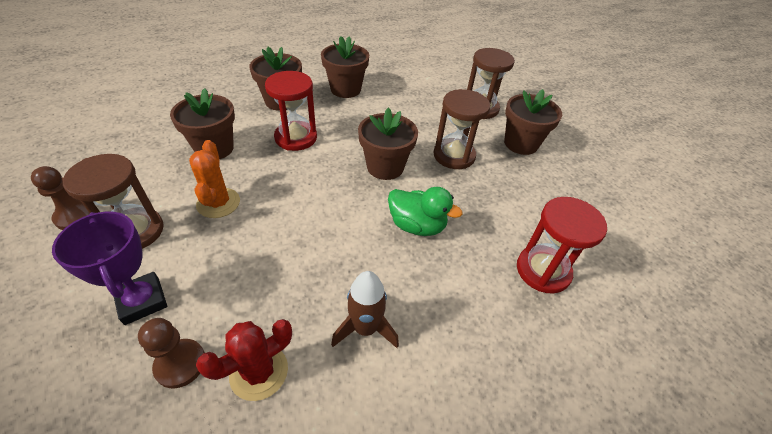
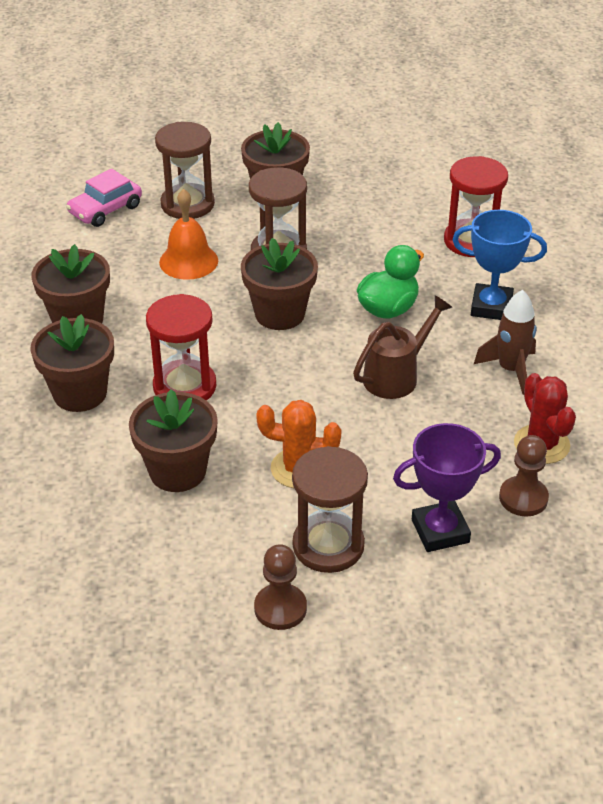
camera: 70 degrees left, 5 degrees down
none -> pink car [66,169,142,227]
none -> orange bell [159,189,218,280]
none -> brown watering can [353,295,452,399]
none -> blue trophy [453,210,547,320]

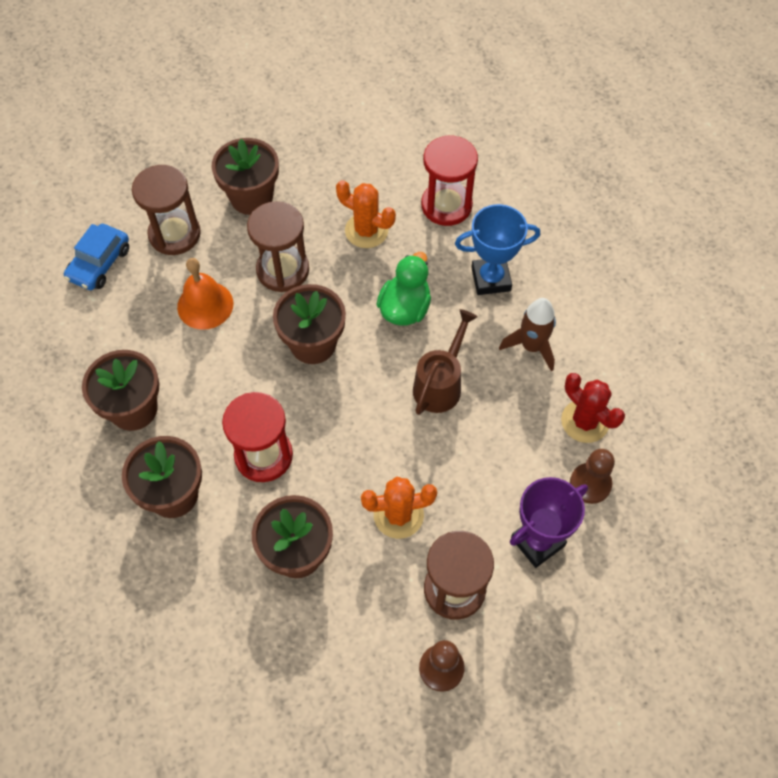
camera: 20 degrees left, 20 degrees up
pink car [66,169,142,227] -> blue car [64,224,129,290]
none -> orange cactus [336,180,396,248]

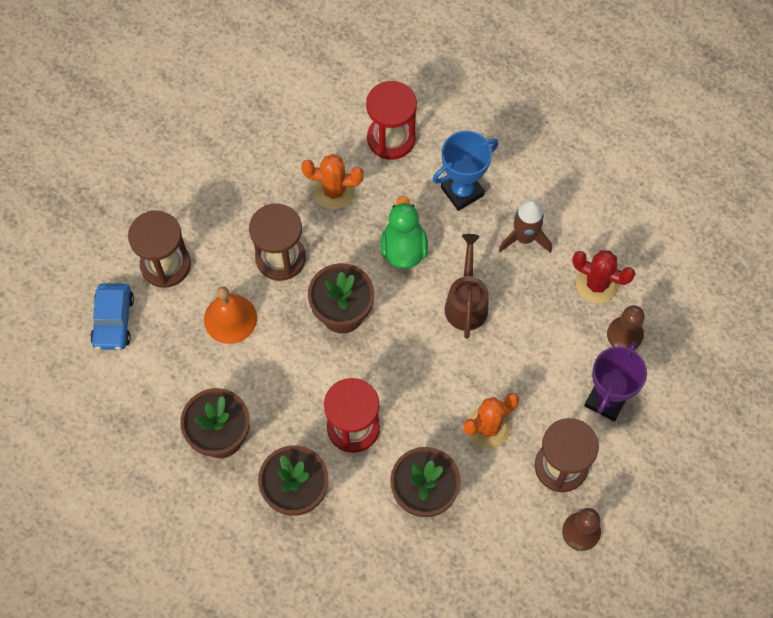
camera: 25 degrees left, 5 degrees up
brown flower pot [212,138,279,215] -> none

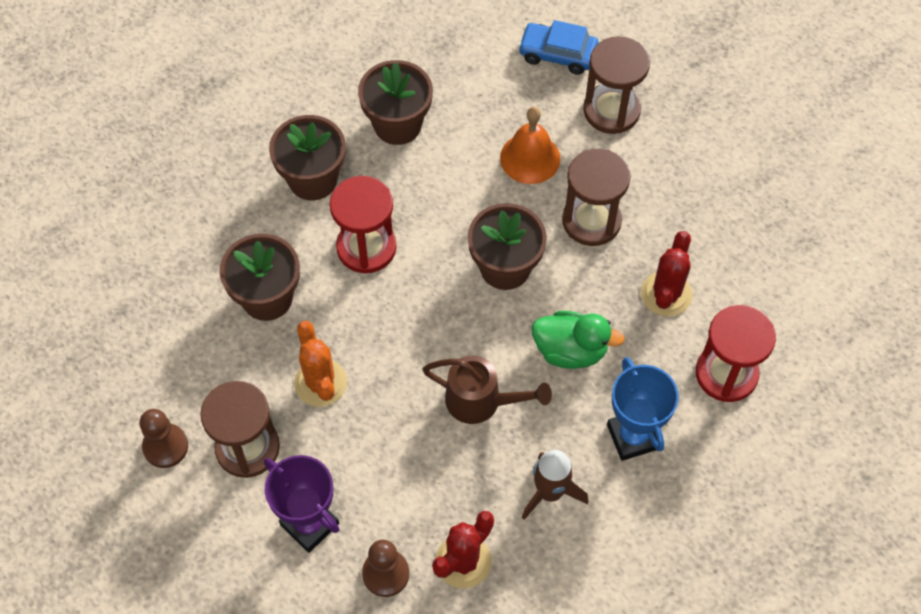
camera: 105 degrees right, 5 degrees down
orange cactus [301,154,364,209] -> red cactus [641,231,693,316]

